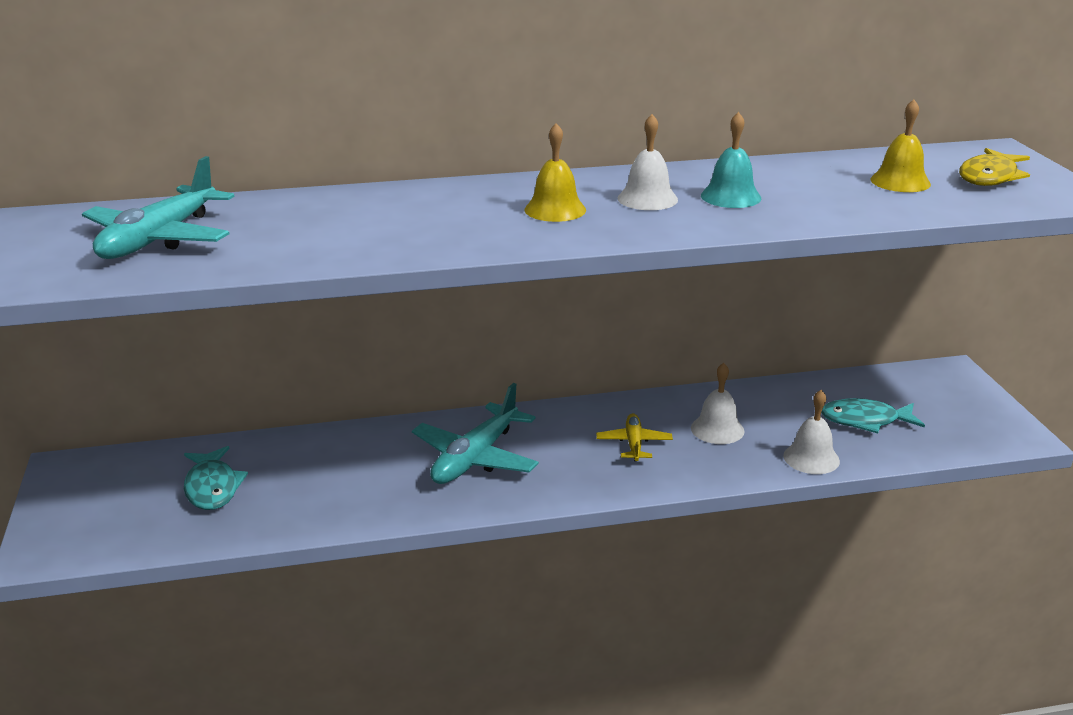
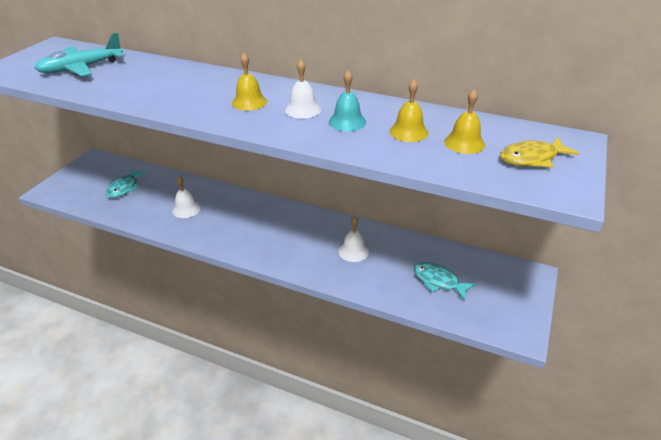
camera: 35 degrees right, 10 degrees up
turquoise plane [412,383,539,484] -> none
yellow plane [596,413,673,461] -> none
white bell [783,390,840,474] -> white bell moved to [172,176,201,218]
none -> yellow bell [389,79,428,142]

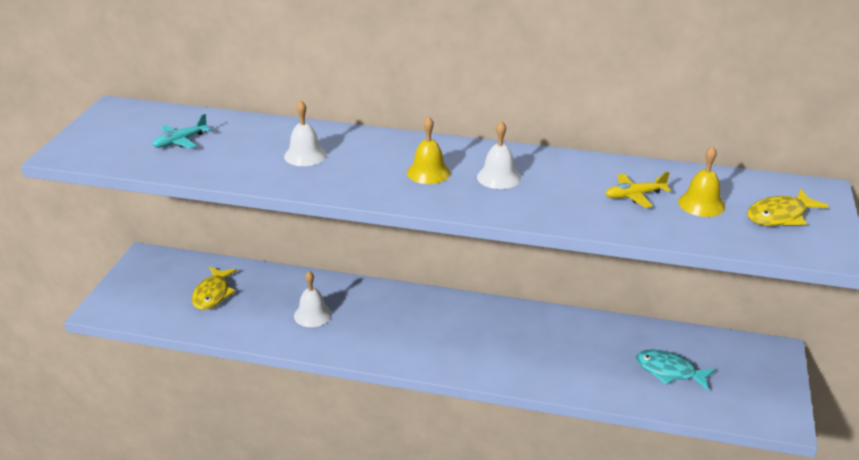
camera: 10 degrees left, 5 degrees down
turquoise plane [34,32,124,76] -> turquoise plane [152,114,211,149], size x0.55
turquoise fish [106,169,148,198] -> yellow fish [192,267,237,310]
turquoise bell [329,70,366,131] -> none
white bell [338,217,369,262] -> white bell moved to [284,101,327,166]
yellow bell [389,79,428,142] -> yellow plane [605,172,671,208]

